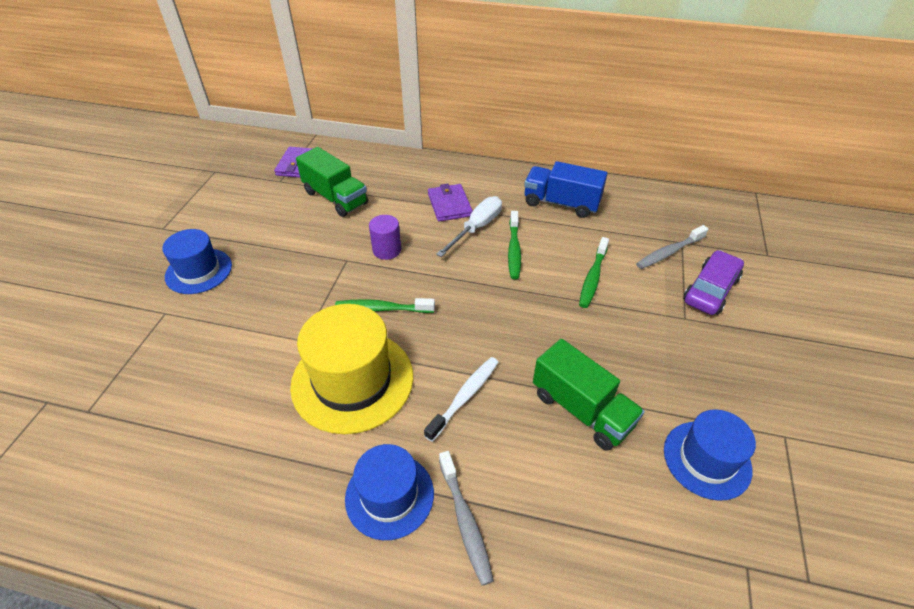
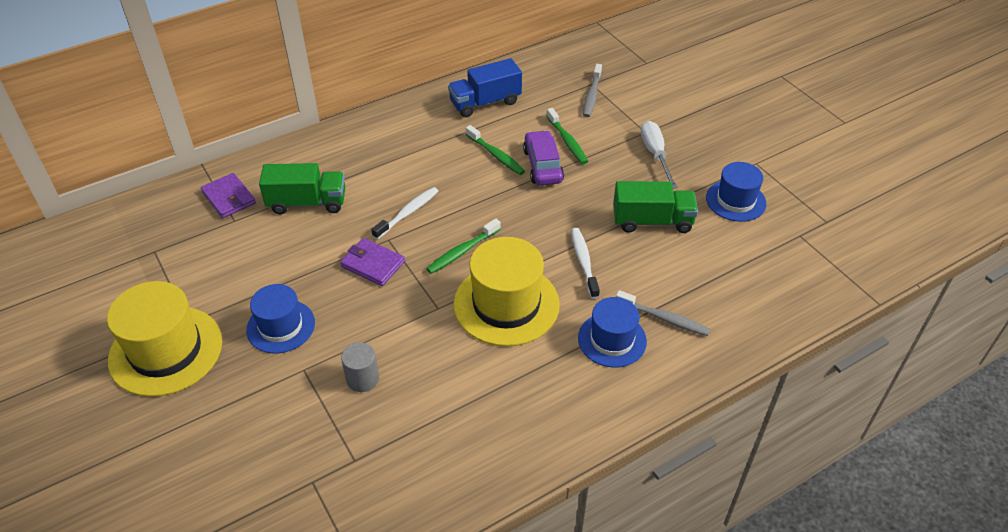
camera: 45 degrees left, 0 degrees up
purple cylinder [369,215,401,260] -> white toothbrush [371,187,438,240]
purple wallet [428,184,473,222] -> purple wallet moved to [340,238,405,286]
white screwdriver [436,196,502,257] -> white screwdriver moved to [641,121,677,189]
purple car [683,250,744,315] -> purple car moved to [523,130,564,185]
none -> yellow hat [107,281,222,397]
none -> grey cylinder [341,342,379,392]

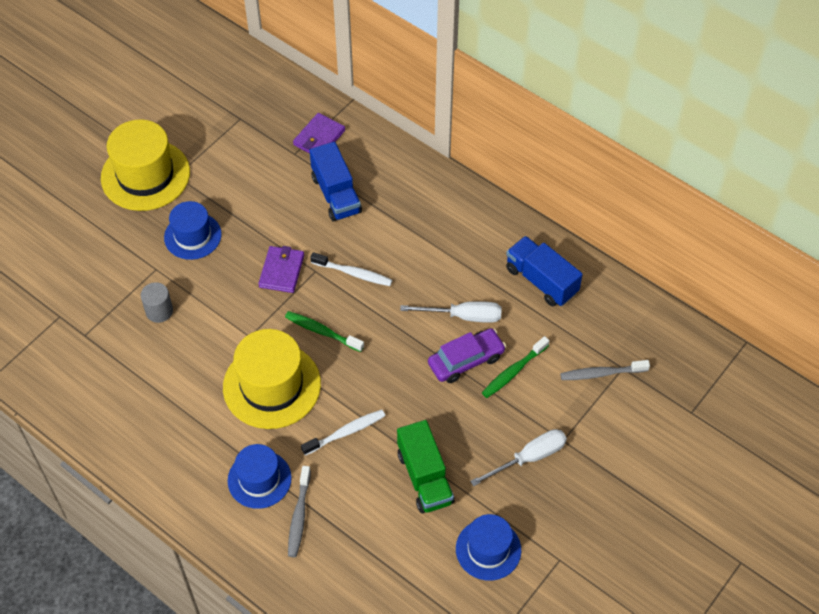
camera: 70 degrees right, 10 degrees up
green truck [259,163,345,214] -> blue truck [309,142,362,222]
green toothbrush [466,125,525,175] -> white screwdriver [400,301,502,323]

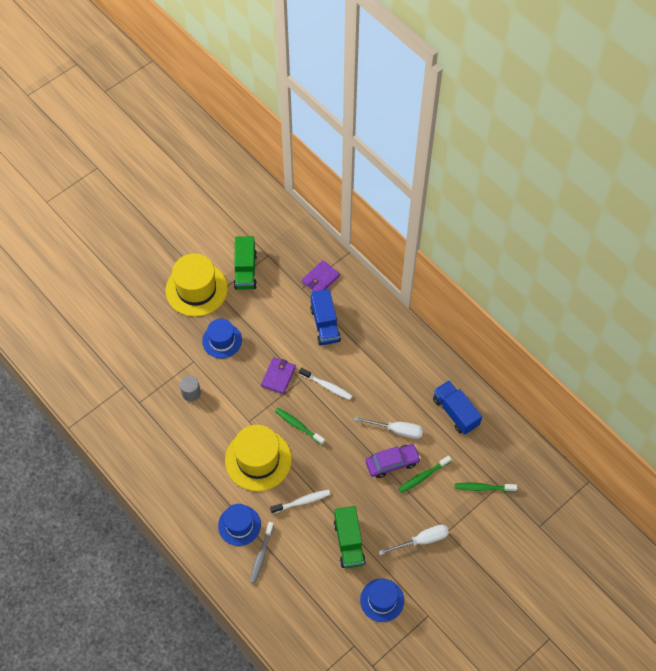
camera: 10 degrees right, 5 degrees up
grey toothbrush [560,360,650,380] -> green toothbrush [455,483,517,492]
none -> green truck [234,236,257,290]

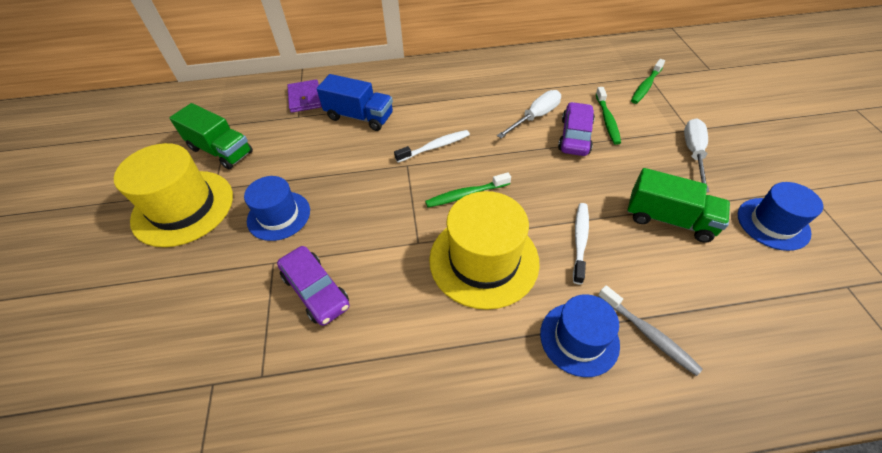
camera: 55 degrees left, 10 degrees down
grey cylinder [180,376,201,402] -> purple car [277,246,350,326]
purple wallet [261,357,296,394] -> none
blue truck [433,380,482,435] -> none

